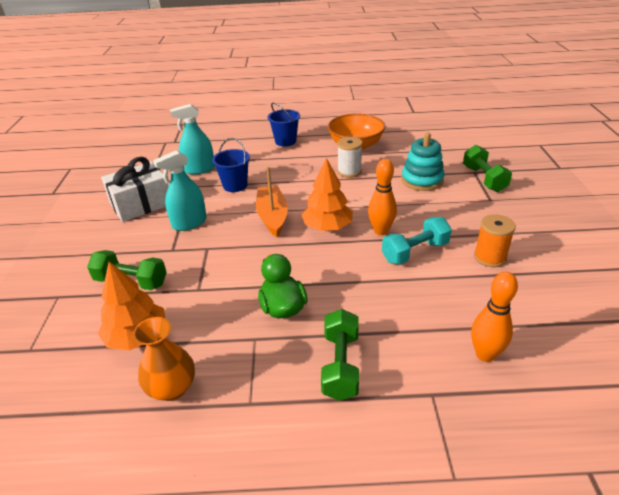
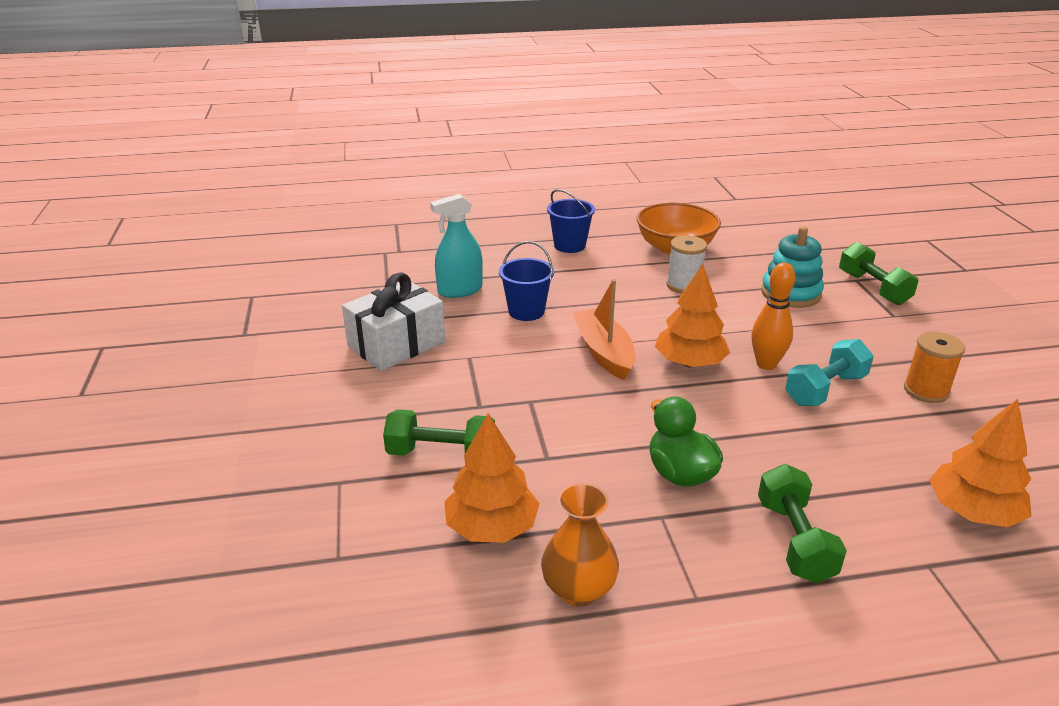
camera: 10 degrees left, 5 degrees down
turquoise spray bottle [153,150,207,231] -> none
orange bowling pin [471,272,518,362] -> orange tree [929,399,1031,527]

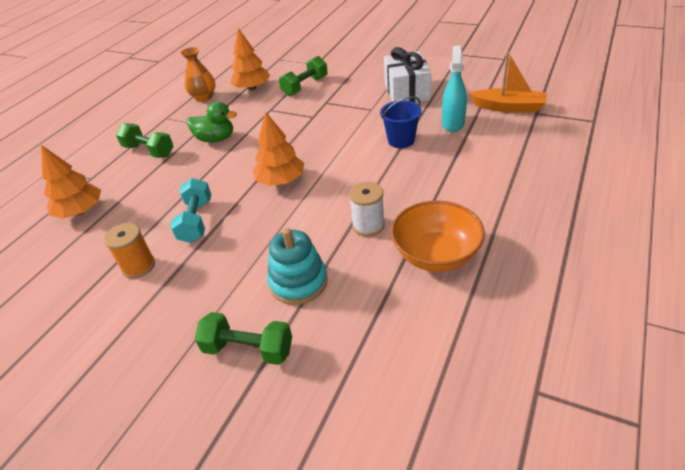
camera: 130 degrees right, 10 degrees up
blue bucket [547,189,595,253] -> none
orange boat [573,279,635,380] -> orange boat moved to [469,52,547,113]
orange bowling pin [751,263,796,370] -> none

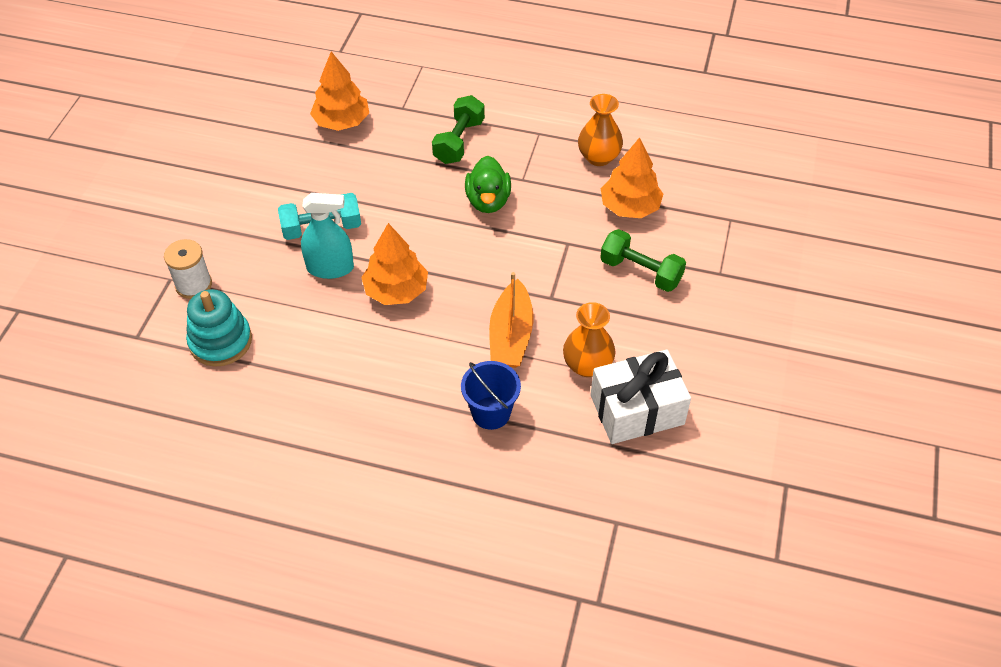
camera: 75 degrees right, 10 degrees up
orange spool [104,223,155,278] -> none
green dumbbell [195,312,292,365] -> none
white spool [349,182,385,237] -> white spool moved to [164,239,212,299]
orange bowl [391,201,485,272] -> none
turquoise spray bottle [442,46,467,132] -> turquoise spray bottle moved to [301,193,354,279]
orange boat [469,52,547,113] -> orange boat moved to [489,272,533,368]
none -> orange vase [563,302,615,377]

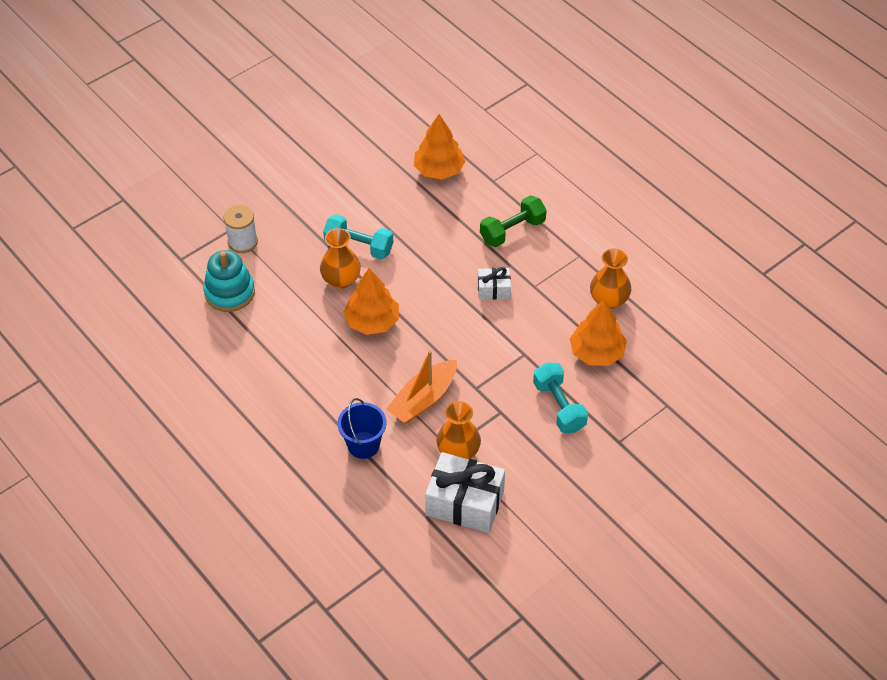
camera: 35 degrees right, 0 degrees up
turquoise spray bottle [301,193,354,279] -> orange vase [320,228,361,289]
green duck [465,156,511,213] -> white gift [478,267,511,300]
green dumbbell [600,229,686,292] -> turquoise dumbbell [533,363,588,433]

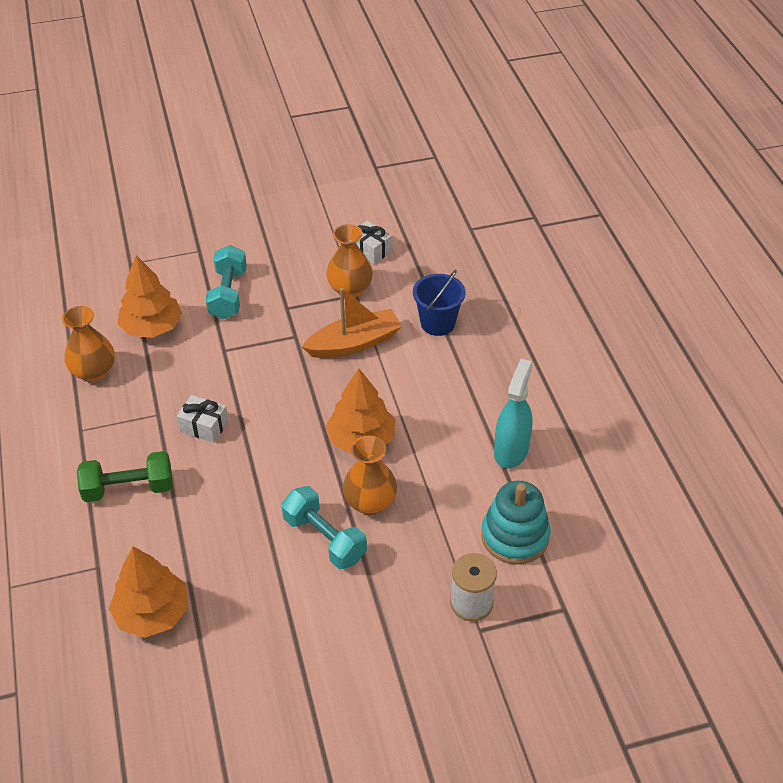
camera: 155 degrees left, 5 degrees down
white gift [425,452,505,533] -> white gift [356,220,392,264], size x0.52
none -> turquoise spray bottle [494,359,533,468]

